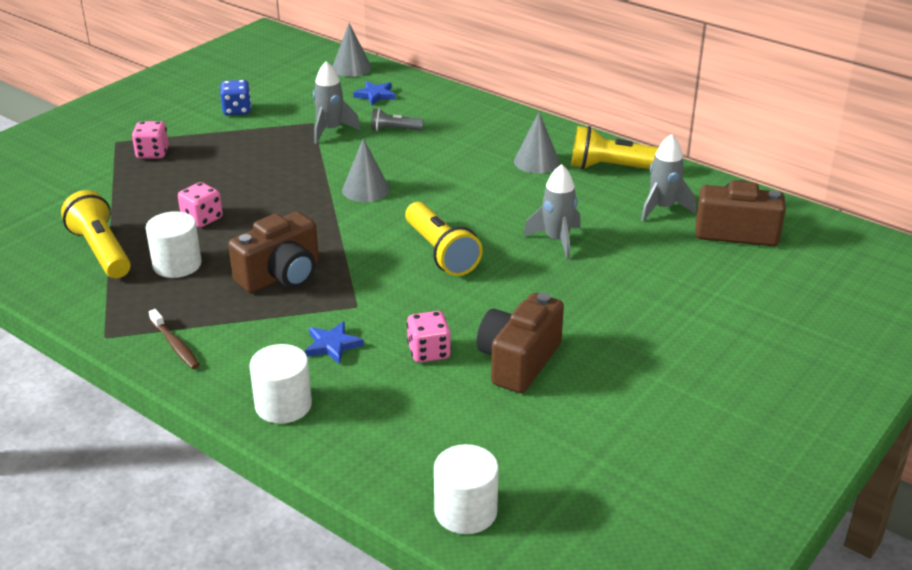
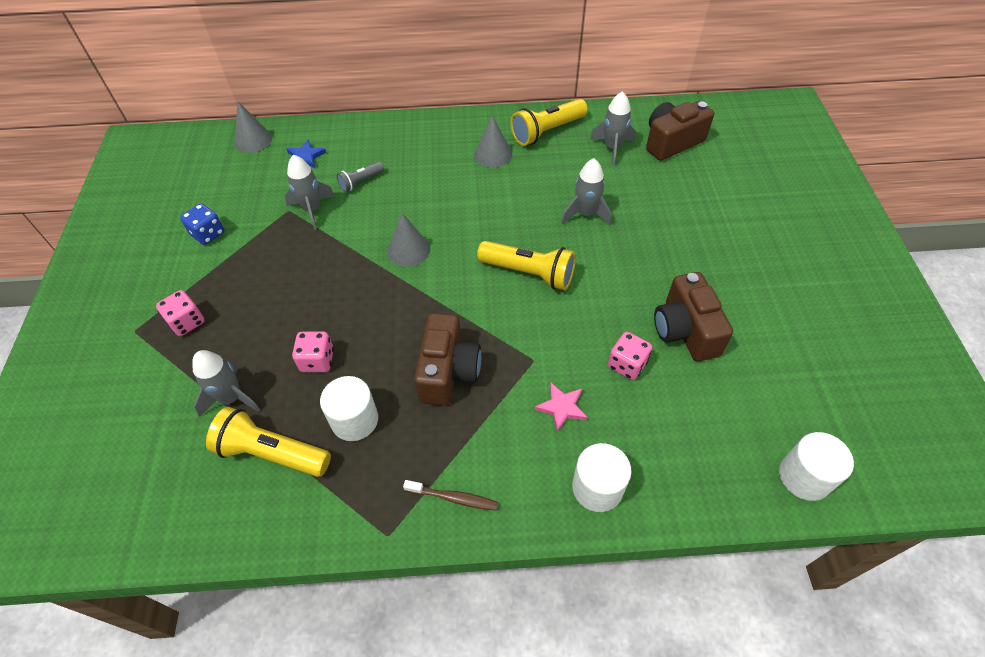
camera: 40 degrees left, 20 degrees up
blue star [305,321,364,364] -> pink star [535,383,588,432]
none -> grey rocket [192,350,260,417]

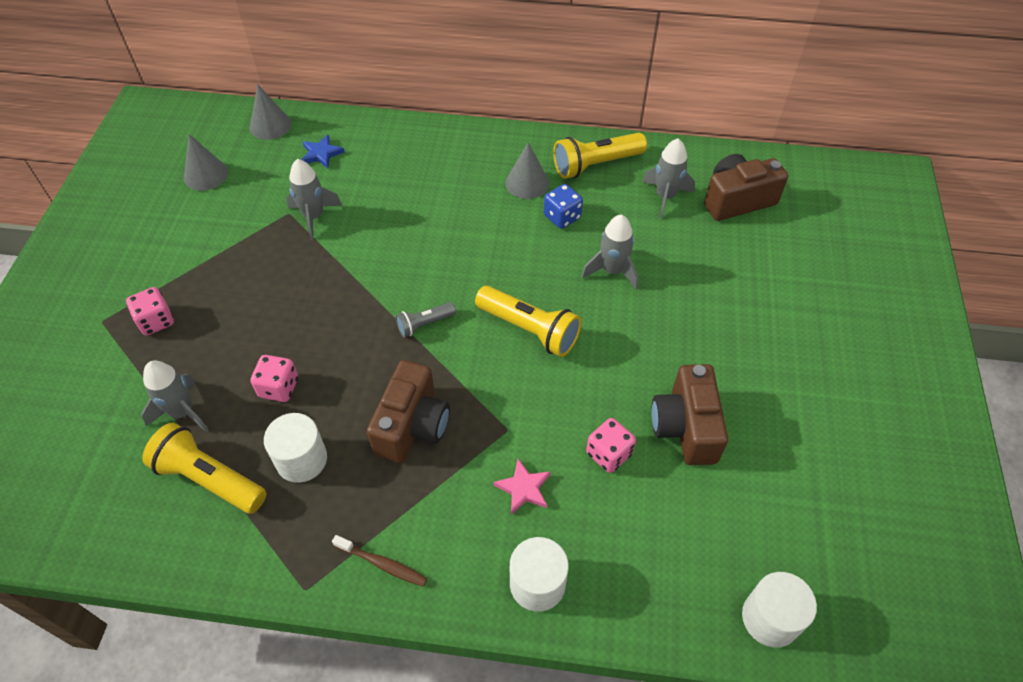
camera: 10 degrees right, 0 degrees up
blue dice [180,203,224,245] -> blue dice moved to [544,184,583,229]
grey flashlight [337,162,384,192] -> grey flashlight moved to [396,302,456,337]
grey cone [387,213,430,267] -> grey cone moved to [184,134,228,191]

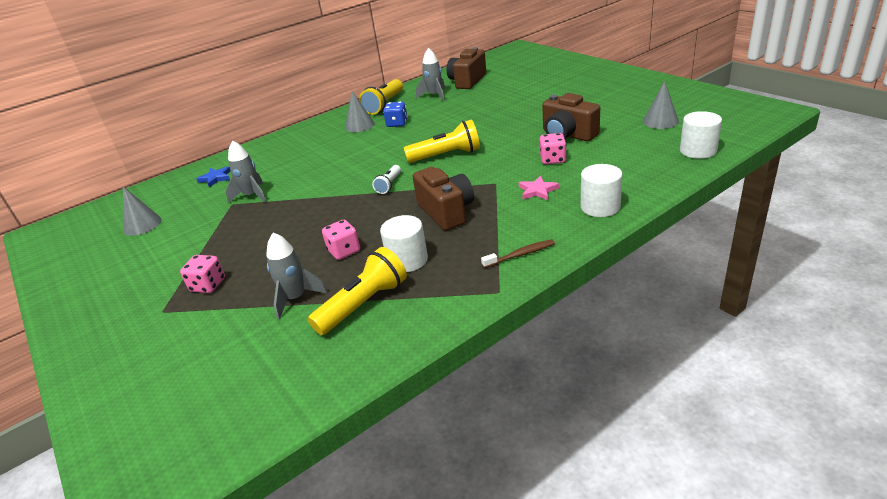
camera: 40 degrees left, 20 degrees down
yellow flashlight [142,423,267,514] -> yellow flashlight turned 150 degrees clockwise [308,247,407,335]
grey cone [250,84,292,140] -> grey cone moved to [643,81,679,129]
grey flashlight [396,302,456,337] -> white flashlight [372,165,401,194]
grey rocket [581,214,638,290] -> none

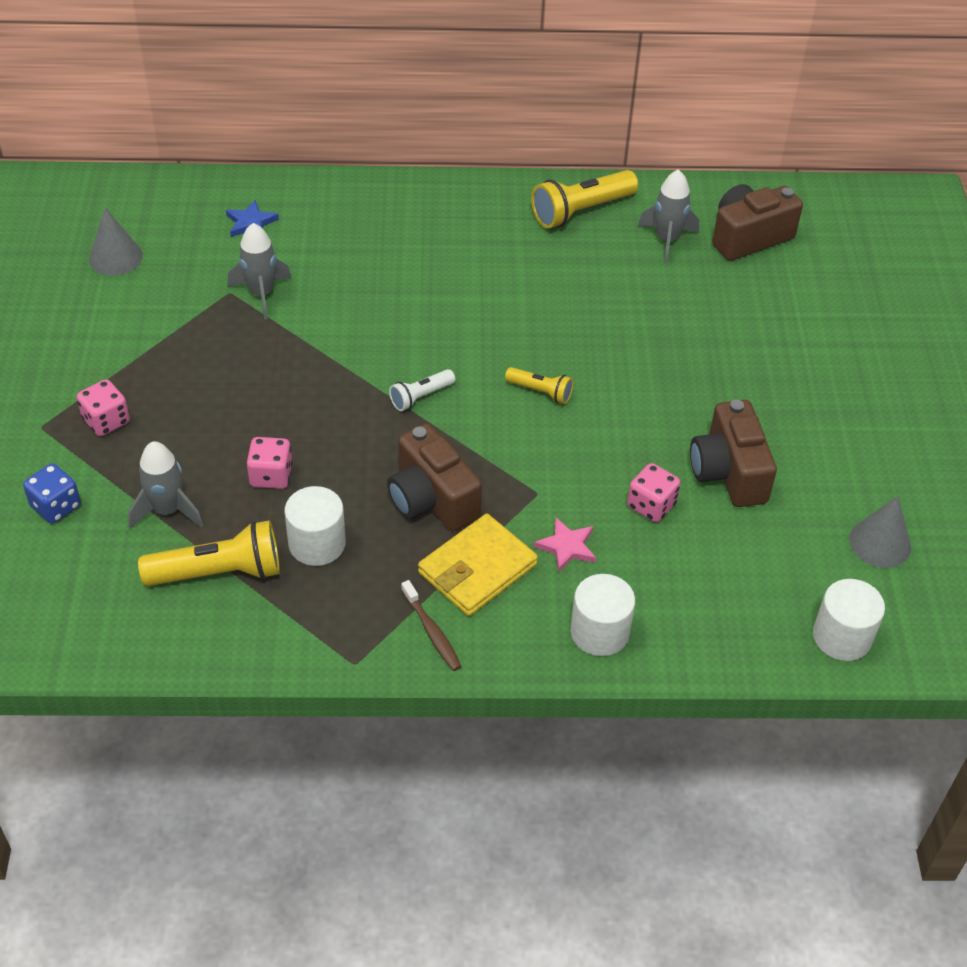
camera: 30 degrees right, 15 degrees up
grey cone [345,91,375,132] -> none
blue dice [383,101,408,127] -> blue dice moved to [23,463,81,524]
yellow flashlight [404,120,480,163] -> yellow flashlight [505,367,574,404], size x0.55
brown camera [413,167,474,231] -> brown camera turned 135 degrees clockwise [387,423,482,531]
brown toothbrush [481,239,555,268] -> brown toothbrush turned 45 degrees clockwise [401,580,462,671]
none -> yellow wallet [418,513,538,616]

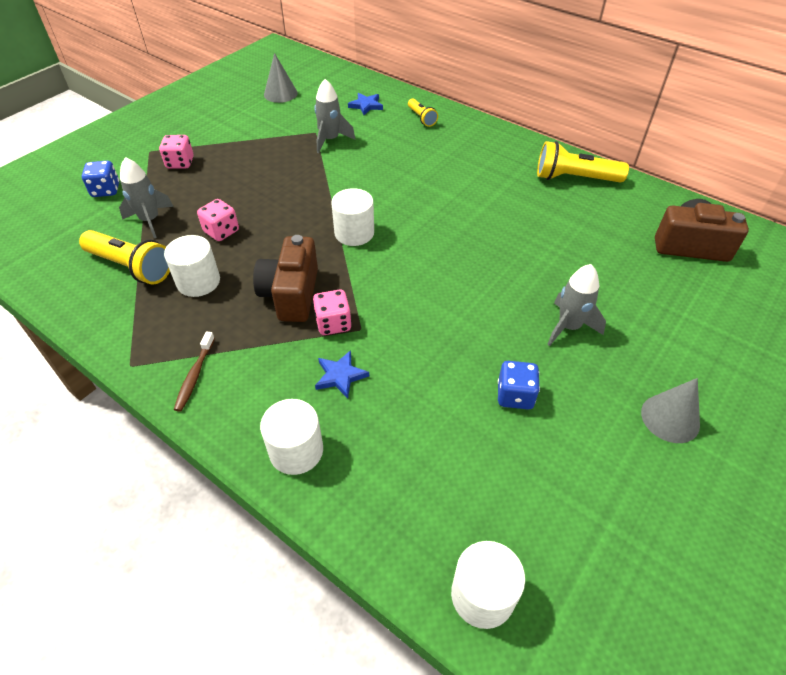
camera: 40 degrees right, 0 degrees up
white flashlight [389,369,455,411] -> white cylinder [331,188,374,246]
yellow wallet [418,513,538,616] -> none
yellow flashlight [505,367,574,404] -> yellow flashlight moved to [408,99,438,127]
pink star [534,517,596,572] -> blue star [315,350,369,399]
pink dice [627,463,681,522] -> pink dice moved to [313,290,352,335]
grey rocket [638,169,699,264] -> grey rocket moved to [547,264,606,346]
brown camera [690,400,777,507] -> blue dice [498,361,540,410]
grey cone [849,496,911,568] -> grey cone moved to [641,378,700,443]

